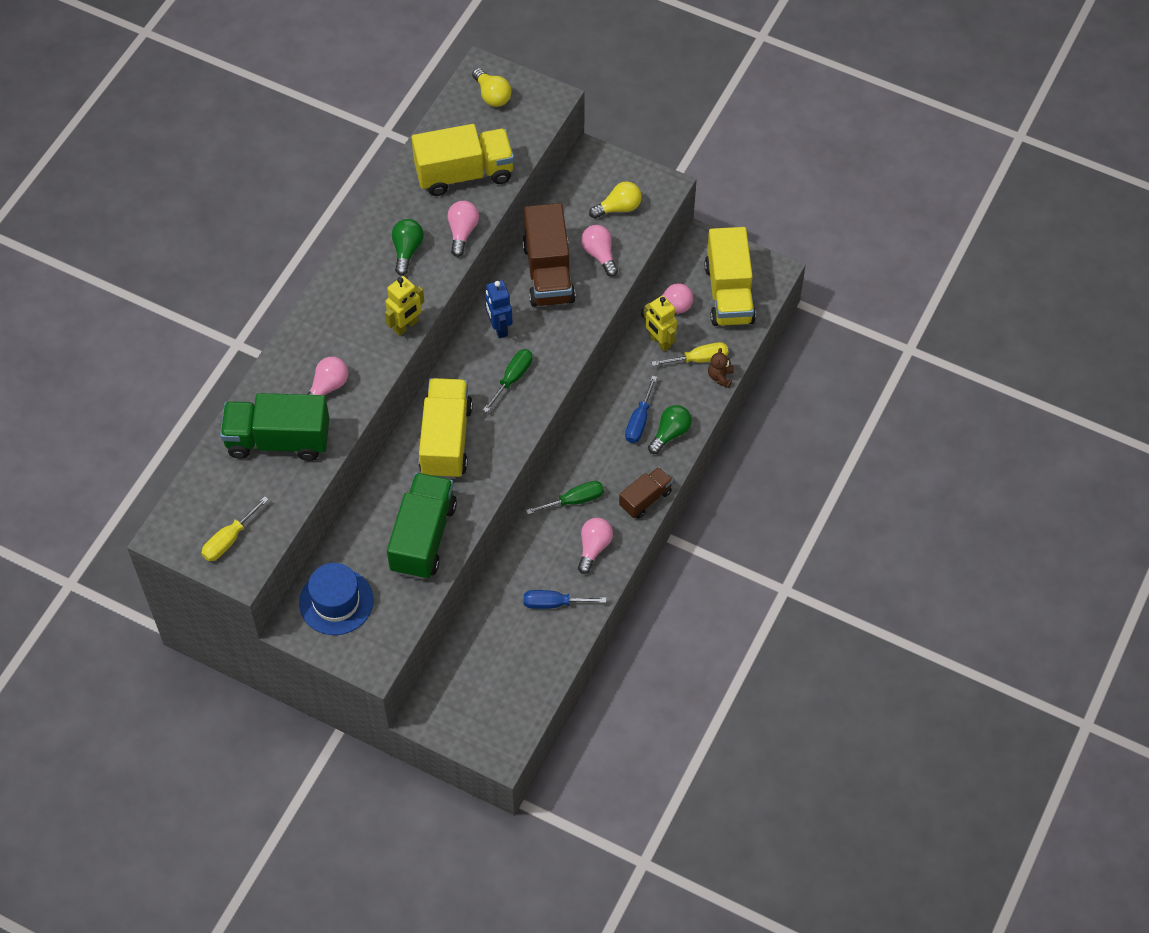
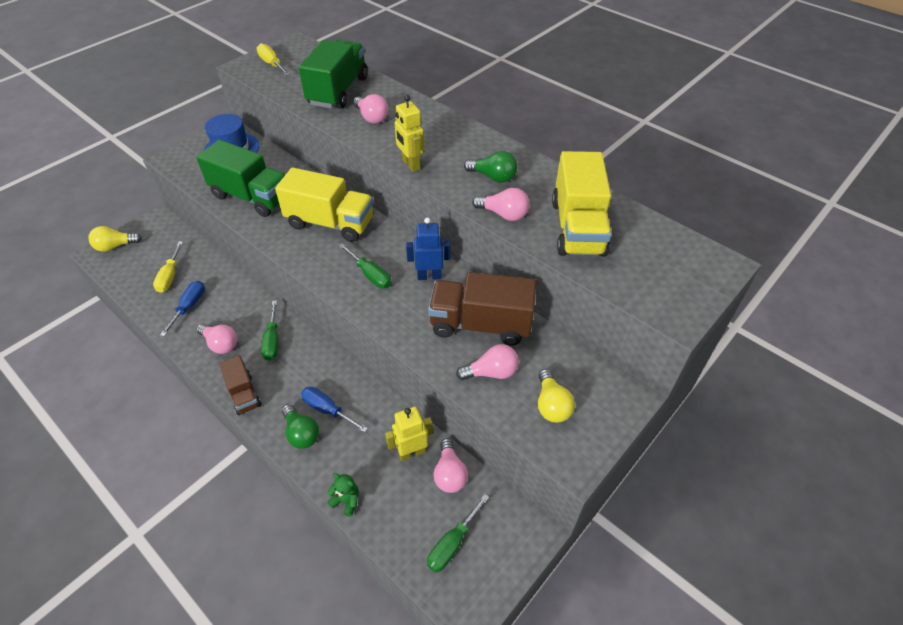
camera: 105 degrees right, 10 degrees down
yellow light bulb [472,68,512,107] -> yellow light bulb moved to [88,226,142,252]
yellow screwdriver [651,342,728,366] -> yellow screwdriver moved to [153,242,183,293]
yellow truck [704,227,756,326] -> green screwdriver [427,494,489,572]
brown teddy bear [708,348,734,388] -> green teddy bear [327,473,359,517]

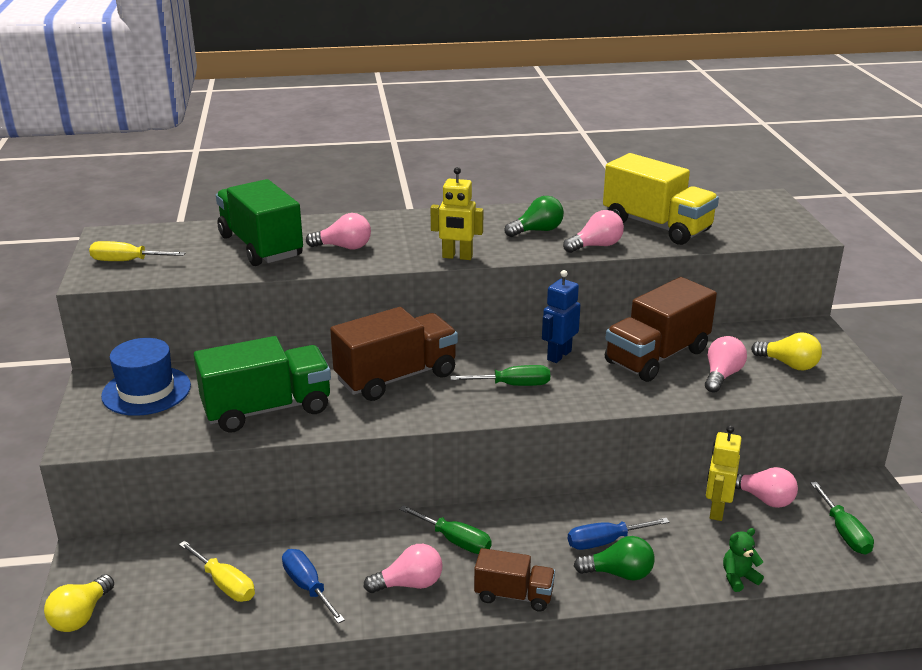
camera: 50 degrees left, 20 degrees down
yellow truck [275,167,374,242] -> brown truck [330,307,458,401]

